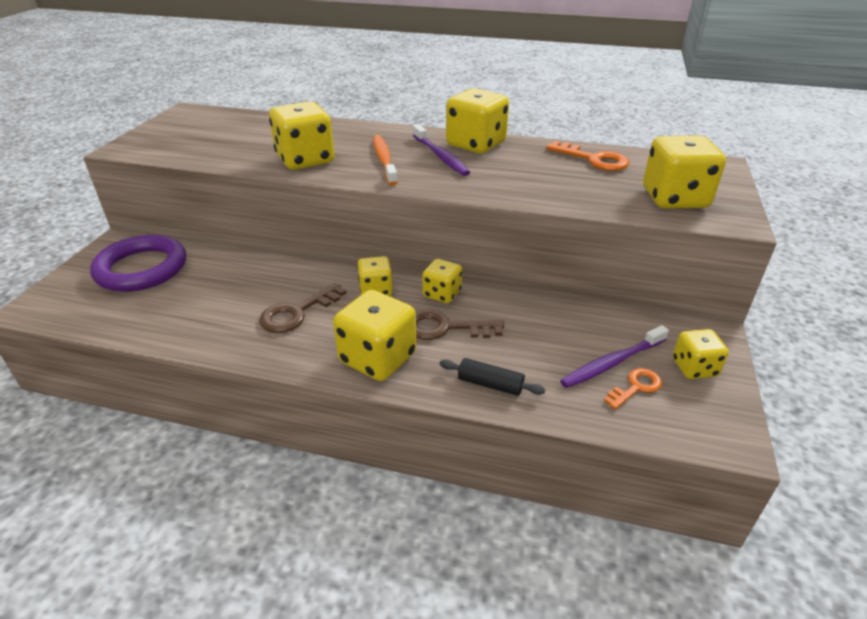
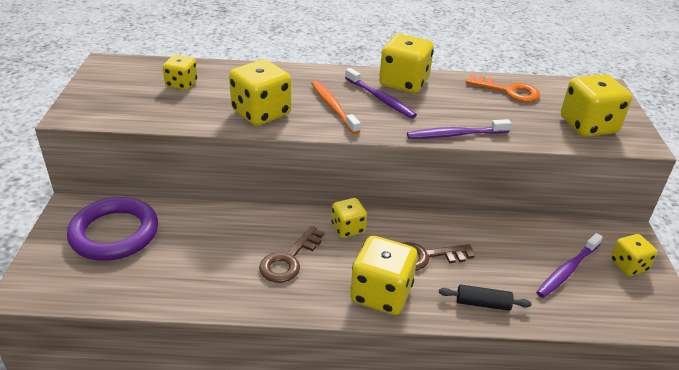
camera: 15 degrees left, 0 degrees up
yellow dice [422,259,462,303] -> yellow dice moved to [163,55,197,90]
orange key [604,368,662,409] -> none
none -> purple toothbrush [407,119,511,139]

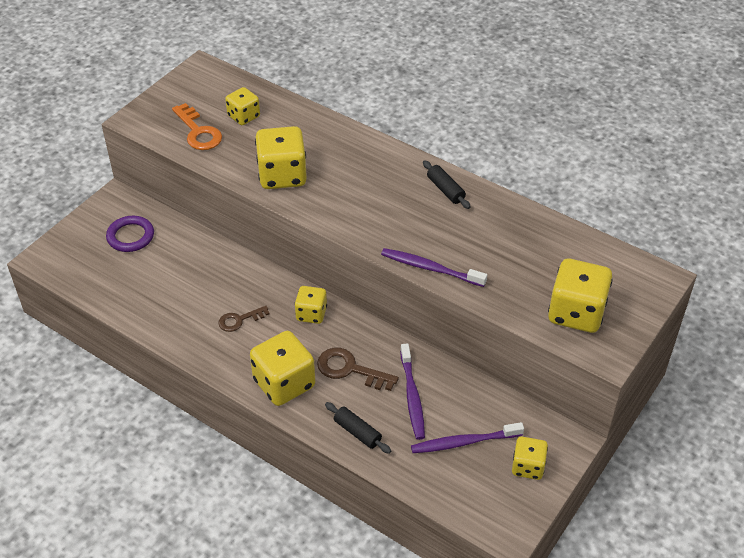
camera: 35 degrees right, 10 degrees up
purple ring [67,197,158,261] -> purple ring [106,216,154,252], size x0.61
brown key [259,226,324,283] -> brown key [218,306,269,332], size x0.65
orange toothbrush [311,80,361,134] -> none
purple toothbrush [345,68,417,118] -> purple toothbrush moved to [400,343,425,440]
yellow dice [379,34,434,93] -> black rolling pin [423,160,471,209]
orange key [466,75,540,102] -> orange key moved to [172,103,222,150]

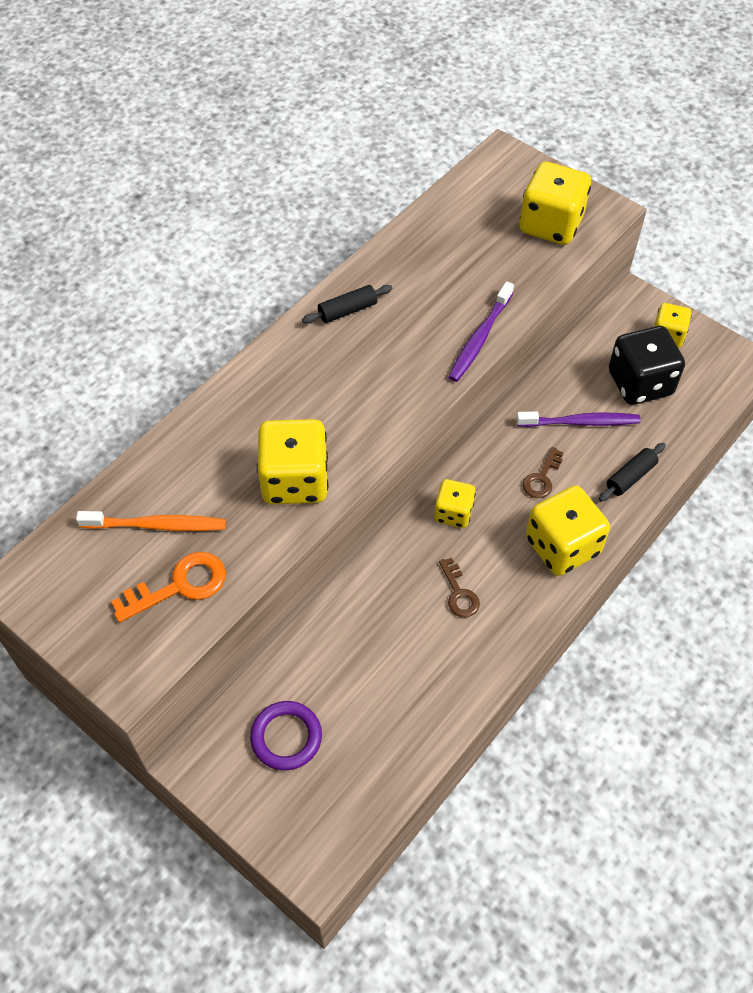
camera: 85 degrees left, 10 degrees up
yellow dice [225,87,260,125] -> orange toothbrush [76,511,226,531]
brown key [317,348,399,391] -> brown key [523,447,563,498], size x0.65
purple toothbrush [411,422,524,453] -> black dice [609,326,685,405]

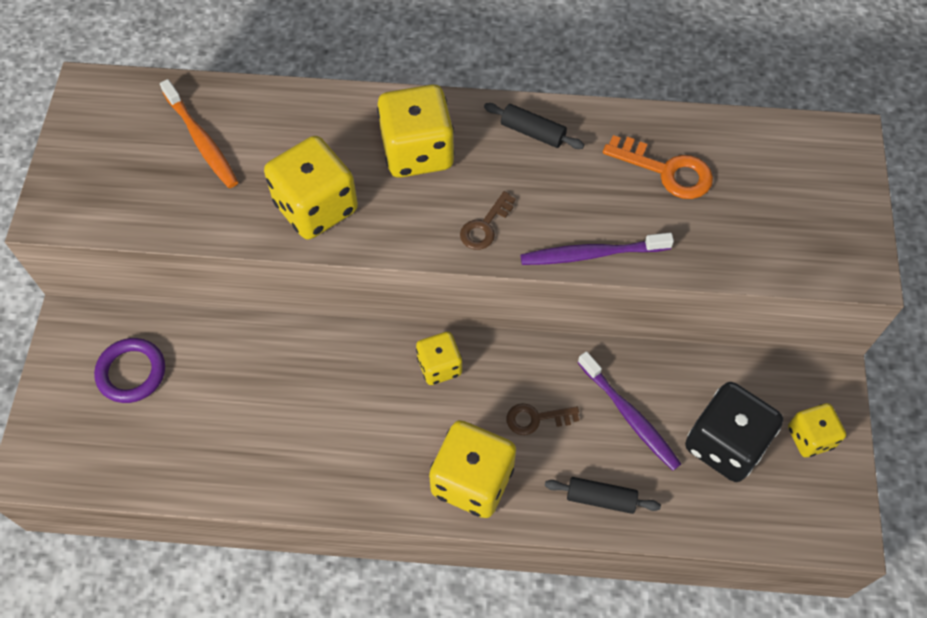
camera: 55 degrees right, 5 degrees up
orange key [111,552,226,623] -> orange key moved to [603,135,713,199]
brown key [439,558,480,618] -> brown key moved to [460,191,516,250]
yellow dice [519,162,591,245] -> yellow dice moved to [377,85,455,178]

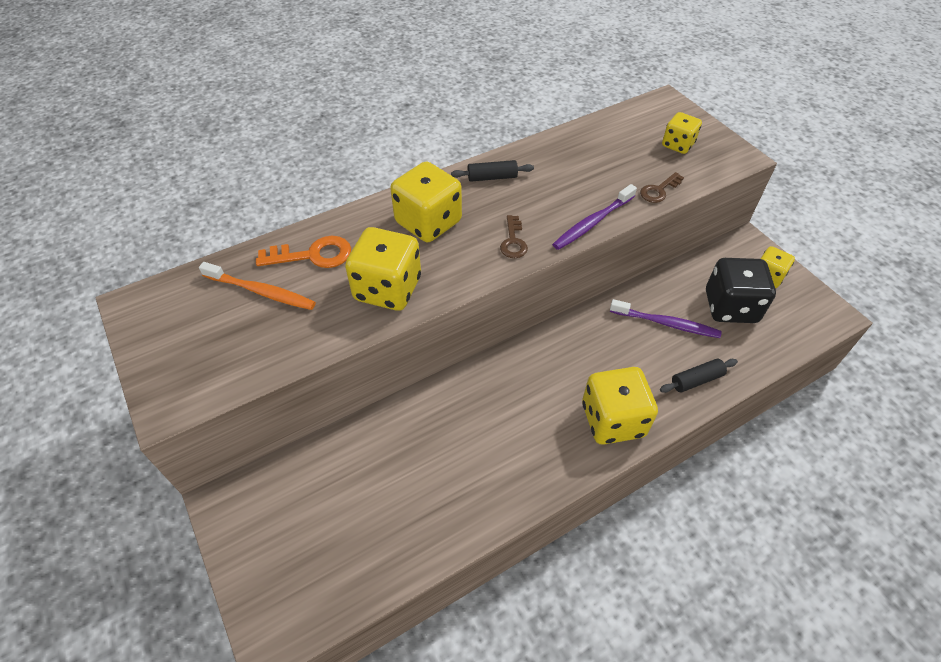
camera: 35 degrees left, 10 degrees down
purple ring [94,338,165,403] -> none
yellow dice [416,332,462,385] -> yellow dice moved to [662,112,702,154]
brown key [507,403,579,435] -> brown key moved to [640,172,684,203]
orange key [603,135,713,199] -> orange key moved to [256,236,351,268]

